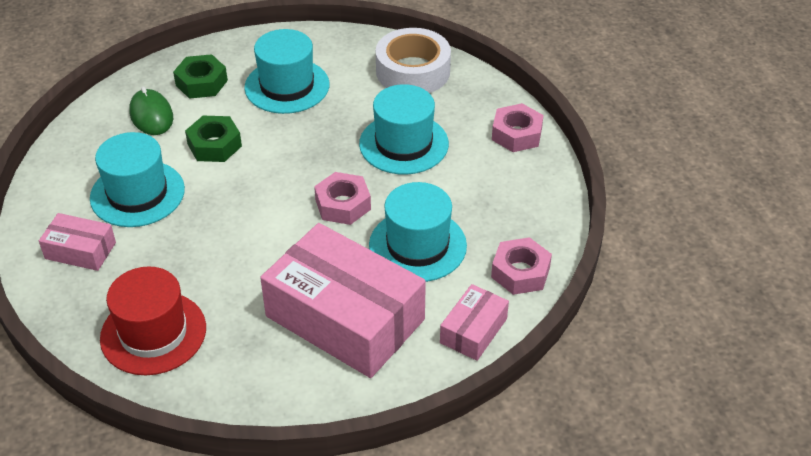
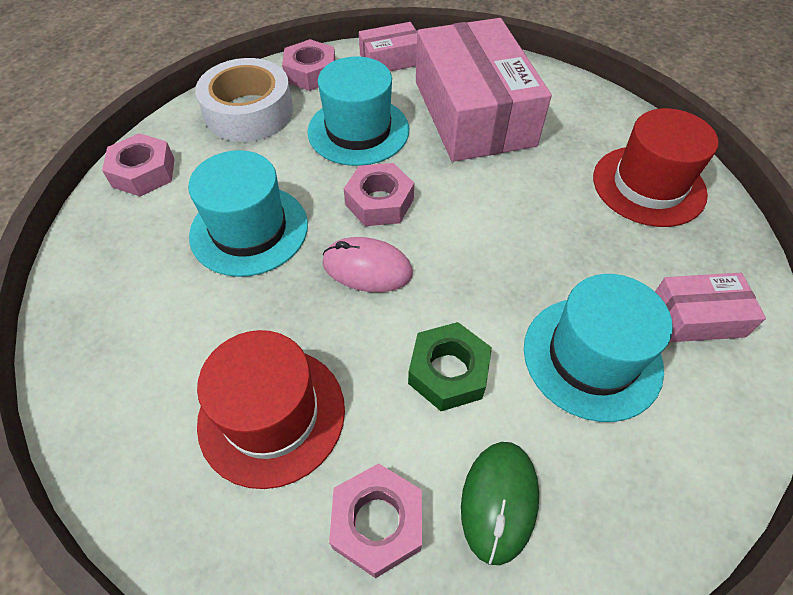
camera: 140 degrees left, 10 degrees up
pink box [39,213,116,271] -> pink box turned 60 degrees counterclockwise [655,273,766,342]
green nut [173,54,228,99] -> pink nut [329,463,422,578]
turquoise hat [244,29,329,114] -> red hat [197,330,345,489]
white tape [376,28,451,93] -> white tape moved to [195,58,293,142]
none -> pink mouse [322,237,413,292]

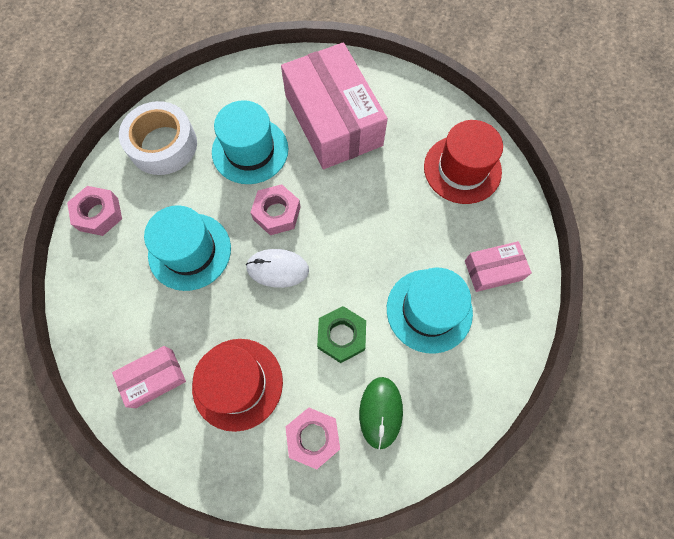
camera: 10 degrees left, 15 degrees up
pink nut [282,39,335,91] -> none
pink mouse [322,237,413,292] -> white mouse [246,249,309,288]
pink box [359,22,417,71] -> pink box moved to [112,346,186,408]

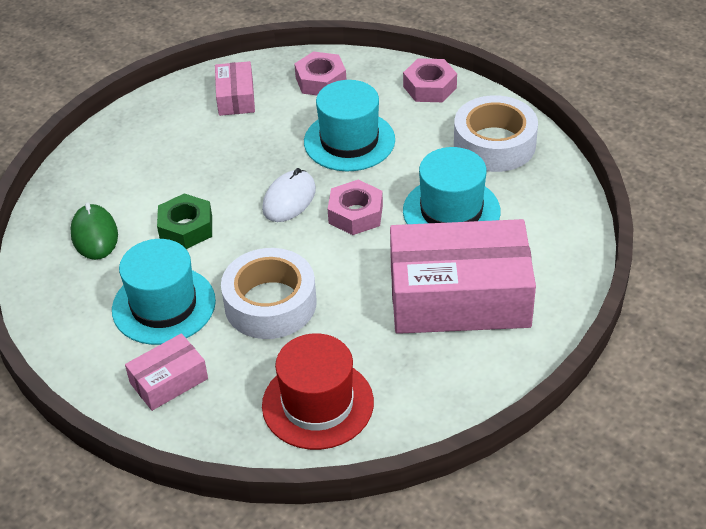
camera: 115 degrees right, 25 degrees down
red hat [192,339,283,432] -> none
pink nut [285,408,340,469] -> pink nut moved to [294,51,346,95]
green mouse [359,377,403,450] -> green mouse turned 45 degrees clockwise [70,203,118,260]
pink box [465,241,532,292] -> pink box turned 45 degrees clockwise [125,333,208,411]
none -> white tape [221,248,317,339]

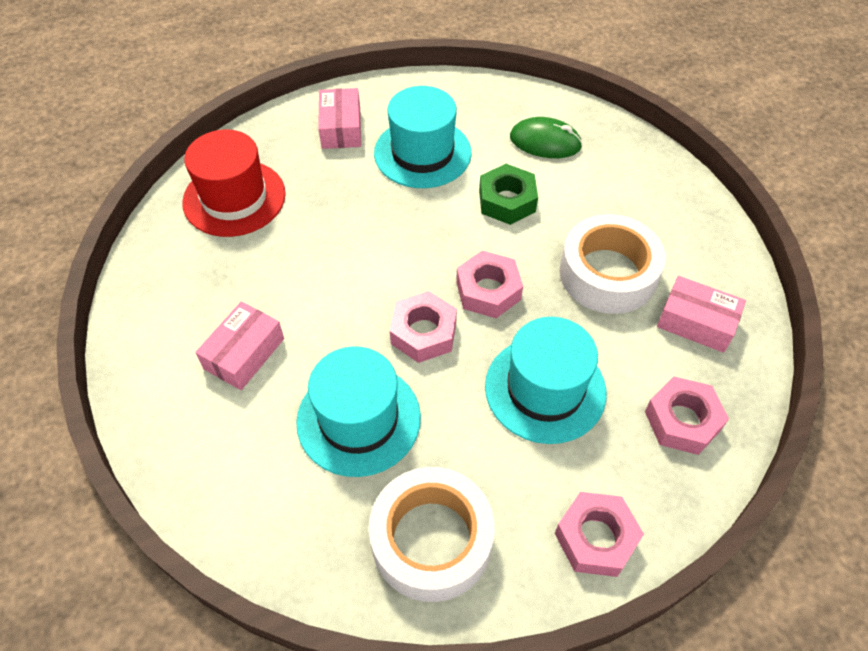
camera: 120 degrees right, 10 degrees up
white tape [221,248,317,339] -> white tape moved to [559,214,666,314]
white mouse [262,168,316,222] -> pink nut [456,251,523,318]
pink box [390,219,536,334] -> pink box [195,302,284,390], size x0.47

